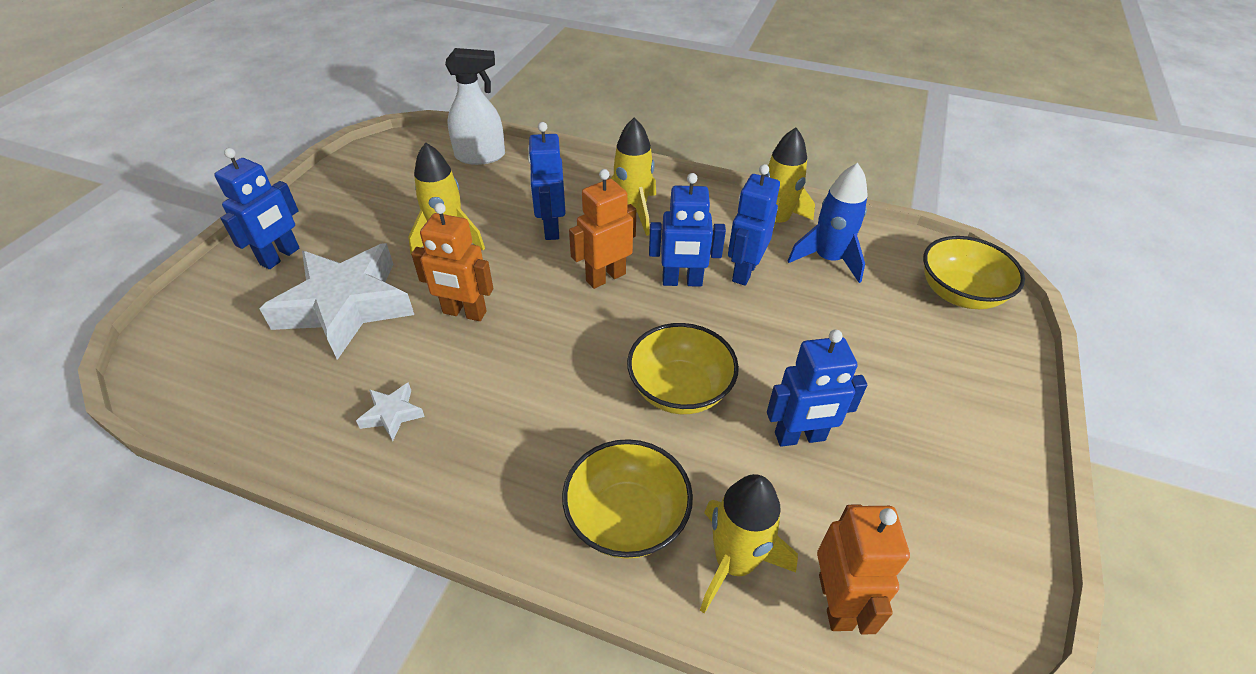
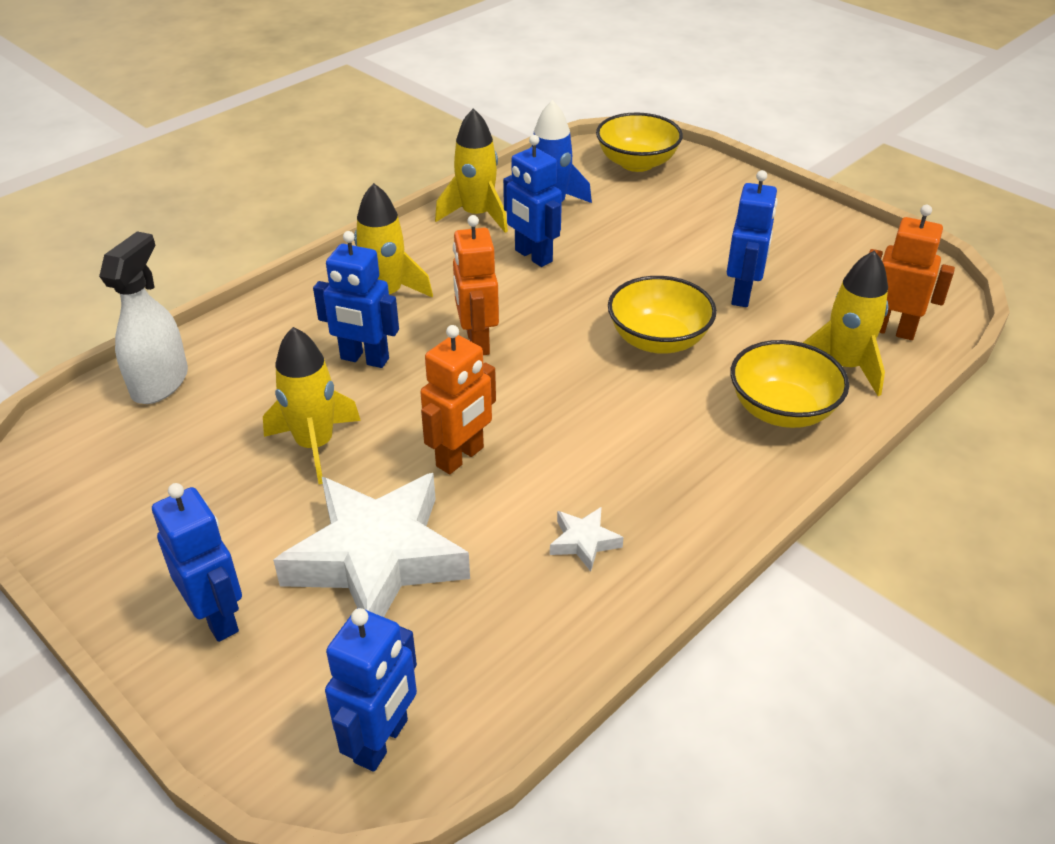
camera: 65 degrees left, 5 degrees down
blue robot [649,173,726,287] -> blue robot moved to [325,608,417,772]

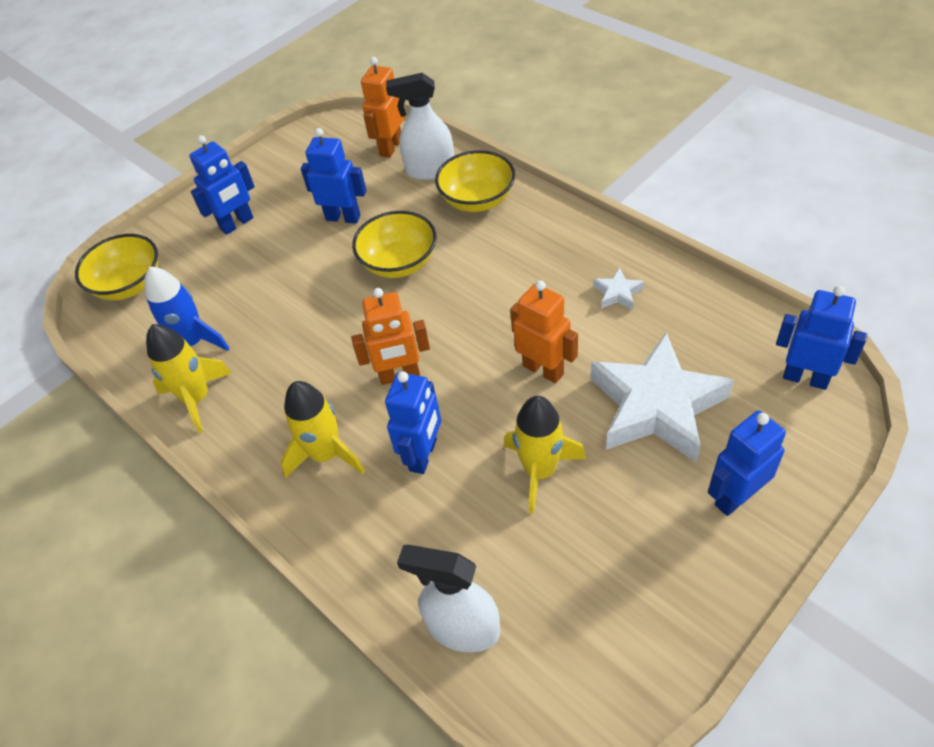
camera: 85 degrees left, 10 degrees up
blue robot [503,135,562,267] -> blue robot moved to [189,135,255,235]
yellow rocket [803,250,888,396] -> white spray bottle [386,73,454,180]

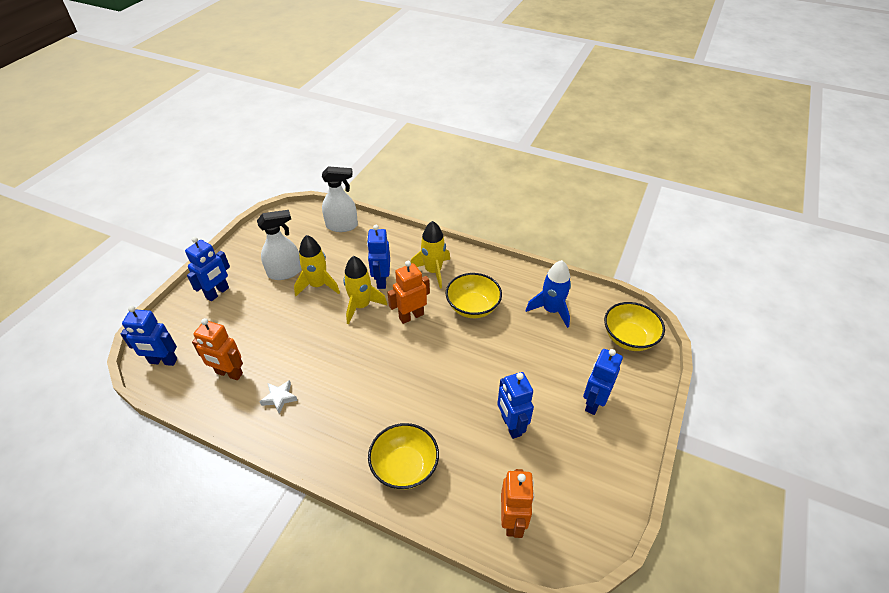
camera: 155 degrees right, 5 degrees down
yellow rocket [146,324,232,433] -> yellow rocket moved to [343,256,387,324]
blue robot [301,128,367,224] -> blue robot turned 75 degrees clockwise [497,372,534,439]
yellow bowl [352,211,437,278] -> yellow bowl moved to [446,273,502,318]
white spray bottle [386,73,454,180] -> white spray bottle moved to [257,210,301,280]
orange robot [510,280,578,384] -> orange robot moved to [192,318,243,380]
white star [591,333,734,463] -> none

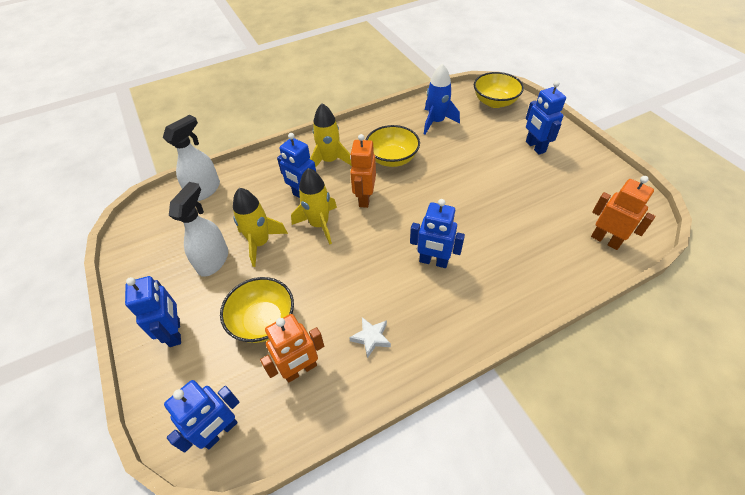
camera: 50 degrees left, 5 degrees up
yellow bowl [368,423,439,490] -> yellow bowl moved to [220,277,294,343]
blue robot [497,372,534,439] -> blue robot moved to [410,199,465,268]

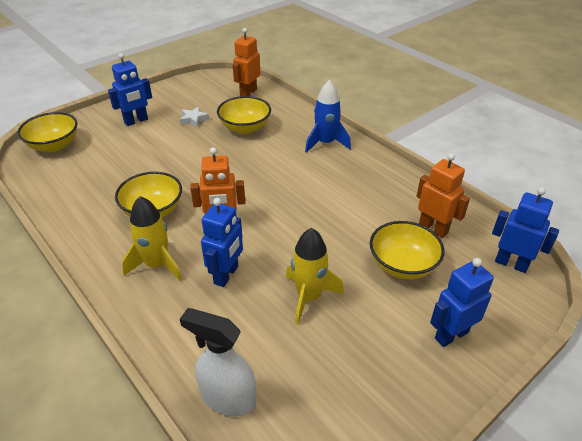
camera: 105 degrees left, 10 degrees down
white spray bottle [169,182,228,277] -> none
yellow rocket [291,168,337,245] -> none
white star [349,317,391,358] -> white star moved to [180,106,209,128]
blue robot [410,199,465,268] -> none
blue rocket [424,64,460,134] -> blue rocket moved to [305,80,351,153]
none -> yellow bowl [217,96,271,134]

